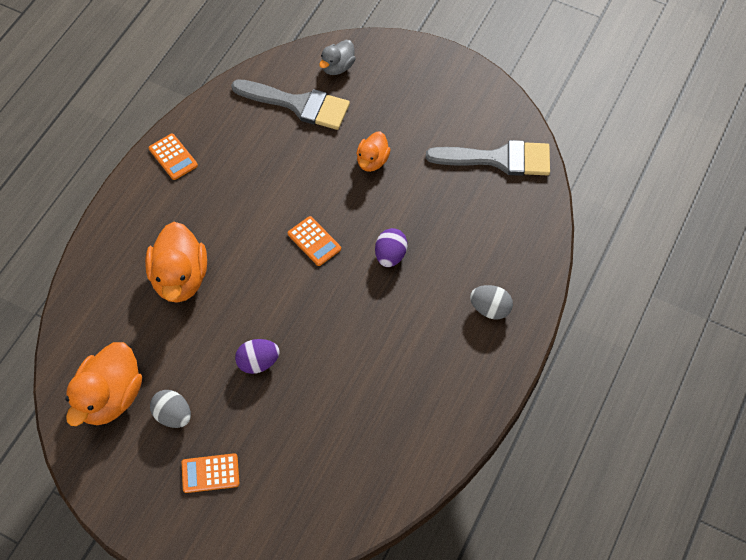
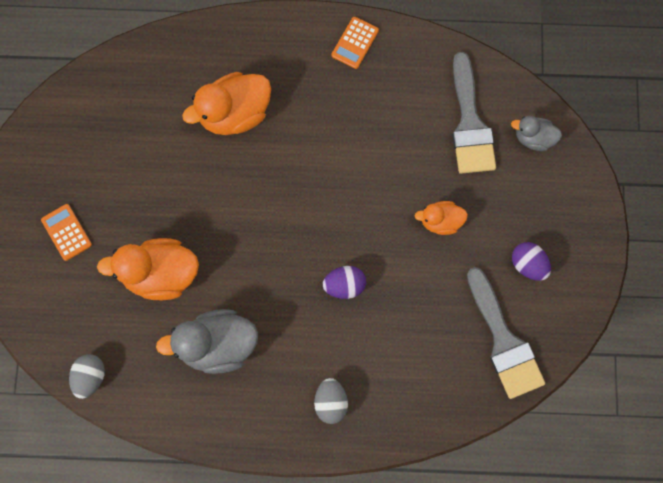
camera: 65 degrees right, 15 degrees up
orange duck [65,342,142,426] -> orange duck moved to [97,238,199,300]
grey egg [150,390,191,428] -> grey egg moved to [69,354,105,399]
purple egg [235,339,280,374] -> purple egg moved to [512,242,551,281]
orange calculator [288,216,341,266] -> none
none -> grey duck [156,309,258,374]

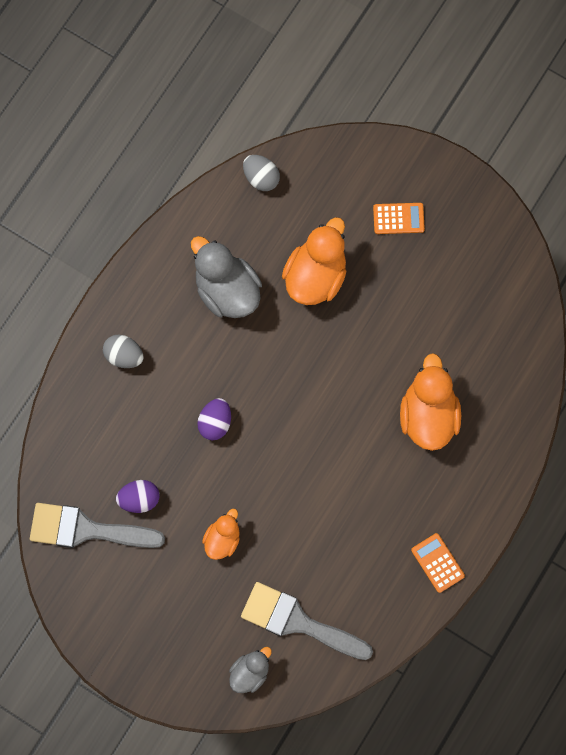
camera: 120 degrees right, 0 degrees up
grey duck [156,309,258,374] -> grey duck turned 60 degrees counterclockwise [191,236,262,318]
purple egg [512,242,551,281] -> purple egg moved to [116,480,159,513]

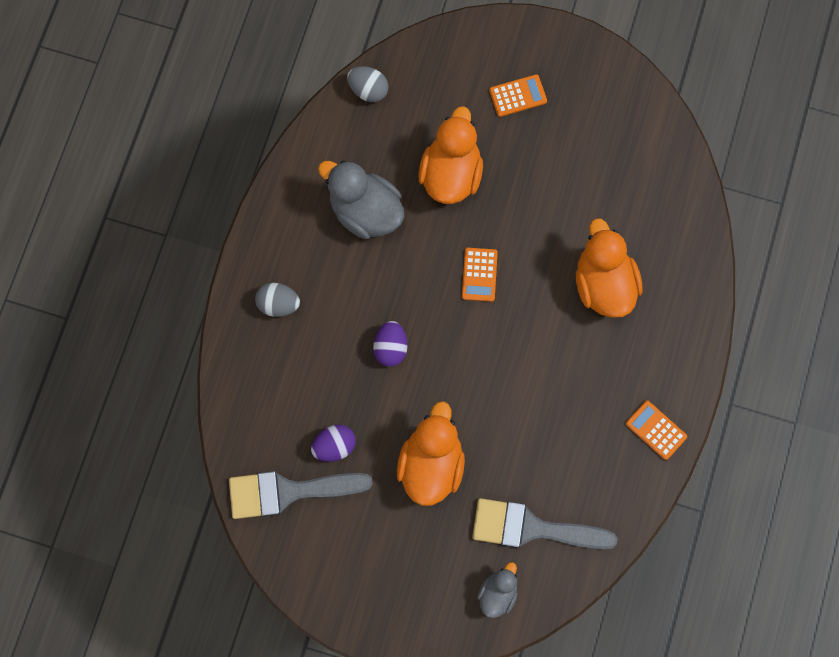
camera: 15 degrees left, 0 degrees up
orange duck [202,509,240,560] -> orange duck [397,401,465,506], size x1.78
none -> orange calculator [462,248,498,302]

